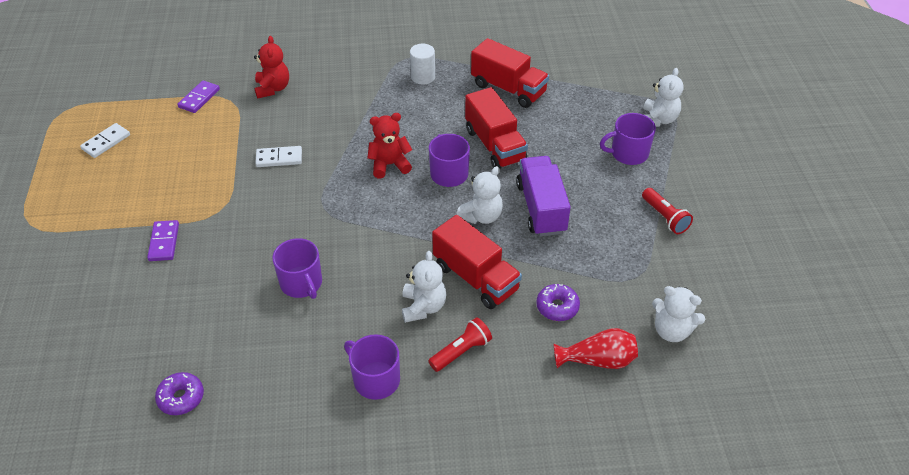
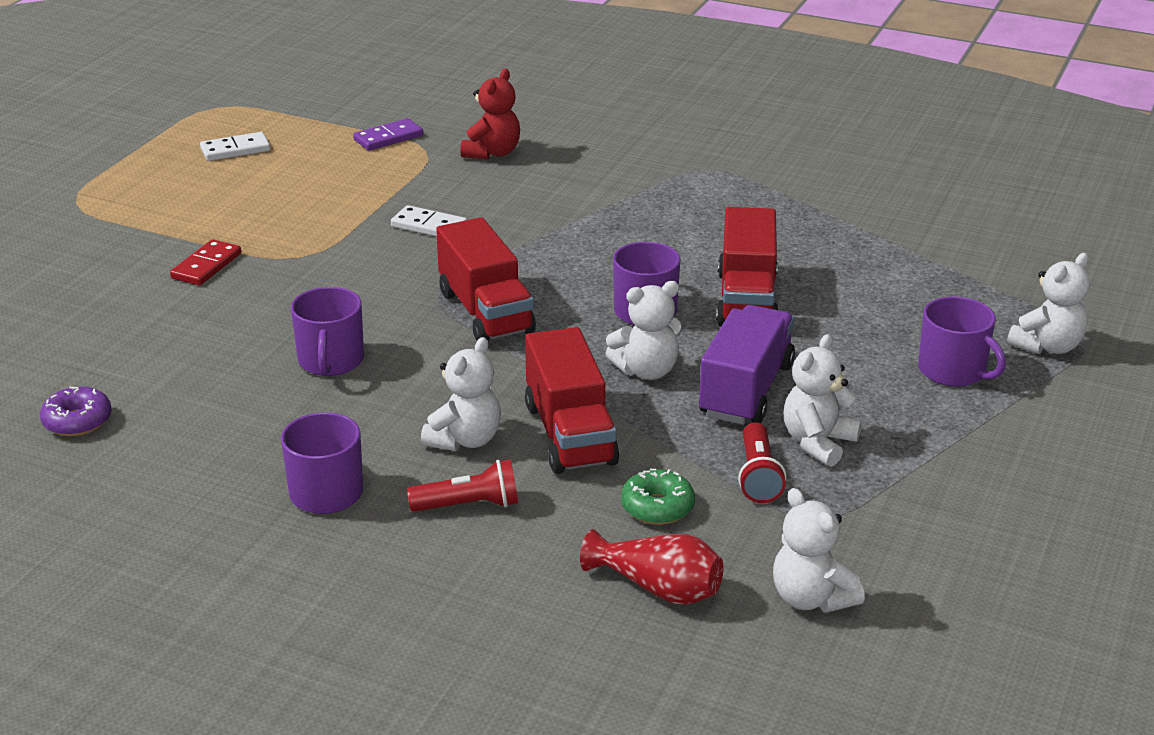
camera: 30 degrees right, 15 degrees down
purple domino [147,220,179,261] -> red domino [170,239,241,286]
red teddy bear [367,113,412,178] -> none
white cylinder [410,44,435,84] -> none
red truck [471,38,549,108] -> red truck moved to [436,217,536,342]
purple donut [536,284,580,321] -> green donut [621,469,695,525]
purple mug [600,113,656,165] -> purple mug turned 150 degrees counterclockwise [918,296,1006,387]
red flashlight [642,188,693,234] -> red flashlight moved to [738,422,787,503]
none -> white teddy bear [783,334,862,467]

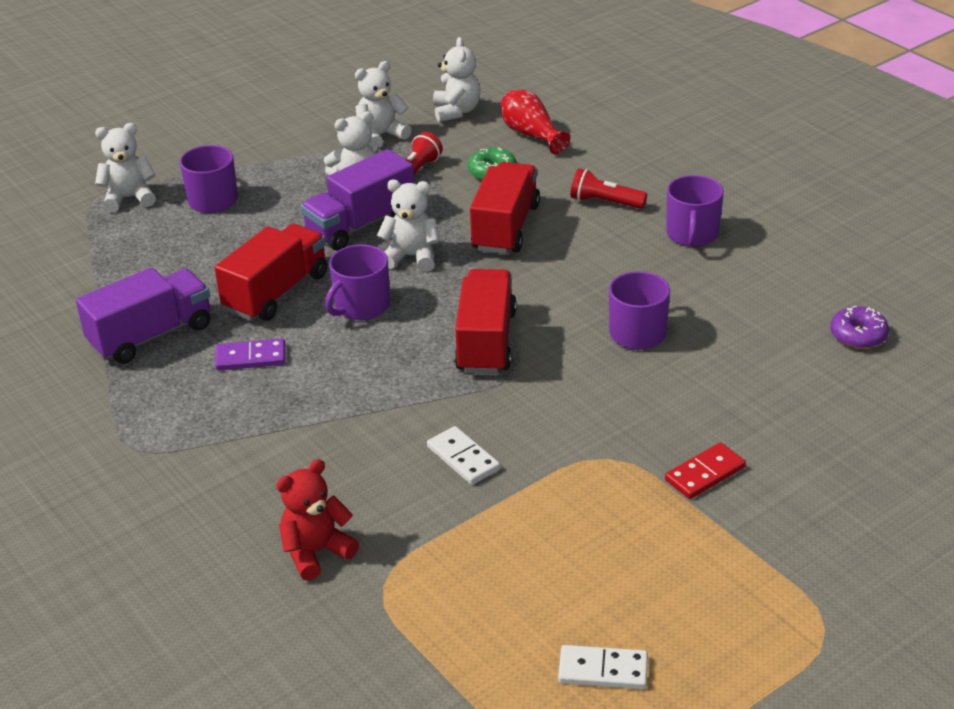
camera: 150 degrees left, 5 degrees up
purple domino [353,118,423,151] -> purple domino moved to [215,339,285,371]
white teddy bear [421,337,501,451] -> white teddy bear moved to [355,61,412,148]
none -> purple truck [76,267,211,364]

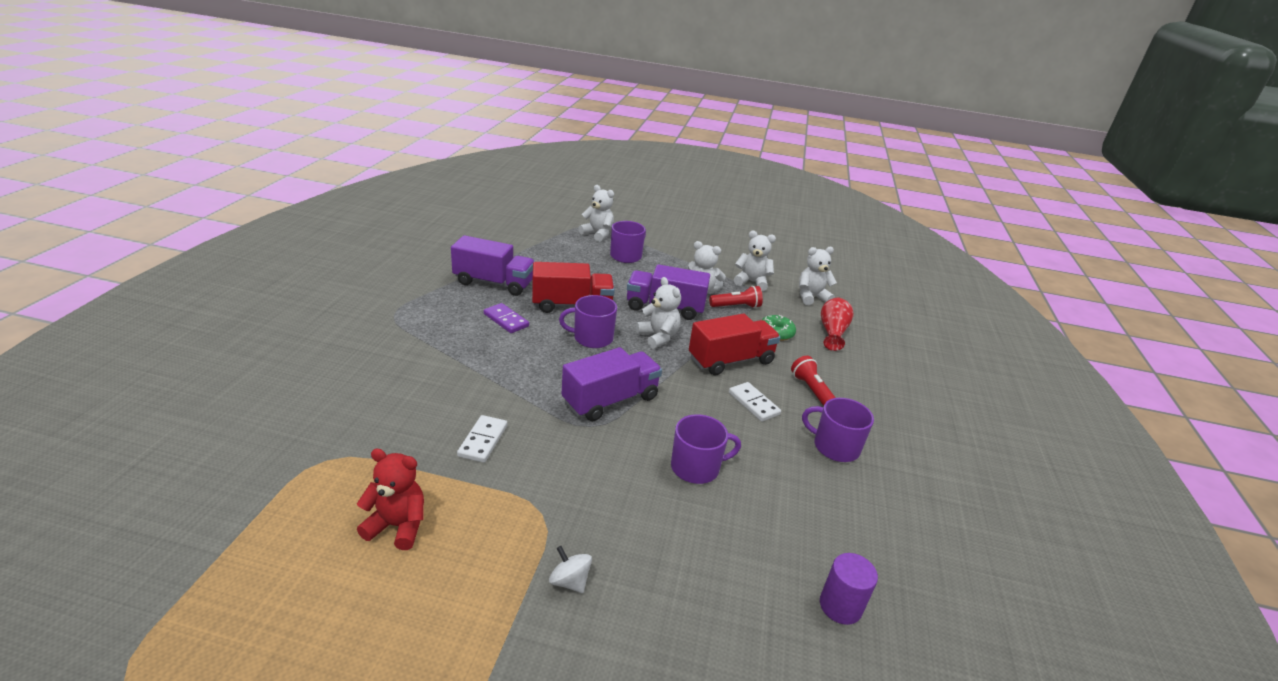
camera: 45 degrees right, 5 degrees down
red teddy bear [276,459,359,581] -> red teddy bear moved to [357,449,424,550]
white teddy bear [433,37,481,122] -> white teddy bear turned 150 degrees counterclockwise [799,247,837,305]
red truck [454,269,517,374] -> purple truck [562,347,662,421]
white domino [558,645,648,689] -> white domino moved to [729,382,781,422]
red domino [665,442,746,499] -> white spinning top [549,546,592,593]
purple mug [666,175,724,247] -> purple mug turned 60 degrees clockwise [802,398,874,462]
purple donut [830,306,889,349] -> purple cylinder [820,553,878,625]

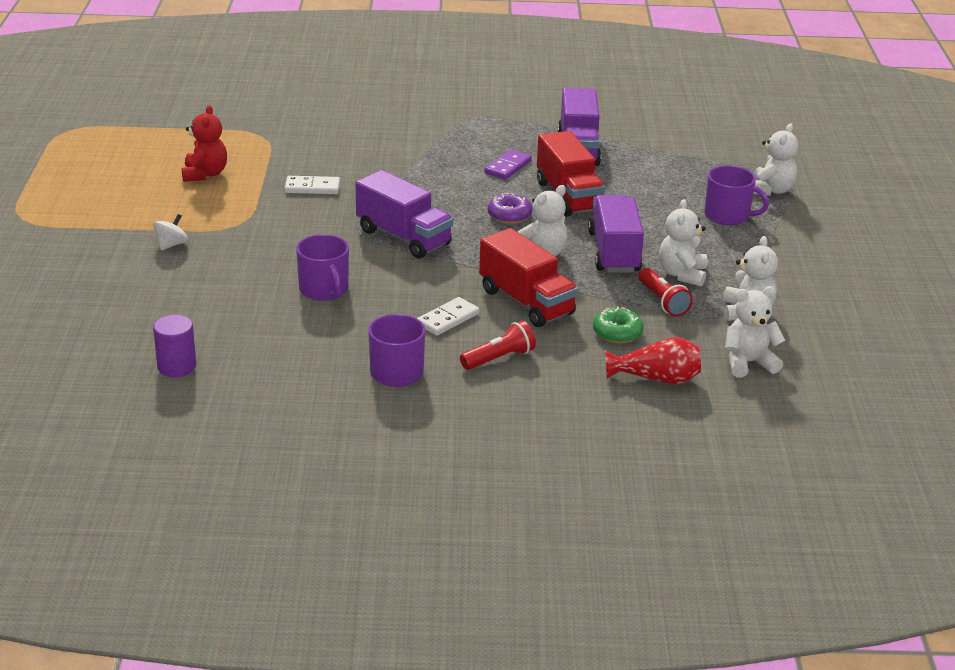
camera: 80 degrees right, 0 degrees up
purple mug [559,295,617,348] -> purple donut [488,193,532,224]
white teddy bear [799,247,837,305] -> white teddy bear turned 75 degrees counterclockwise [725,286,785,378]

